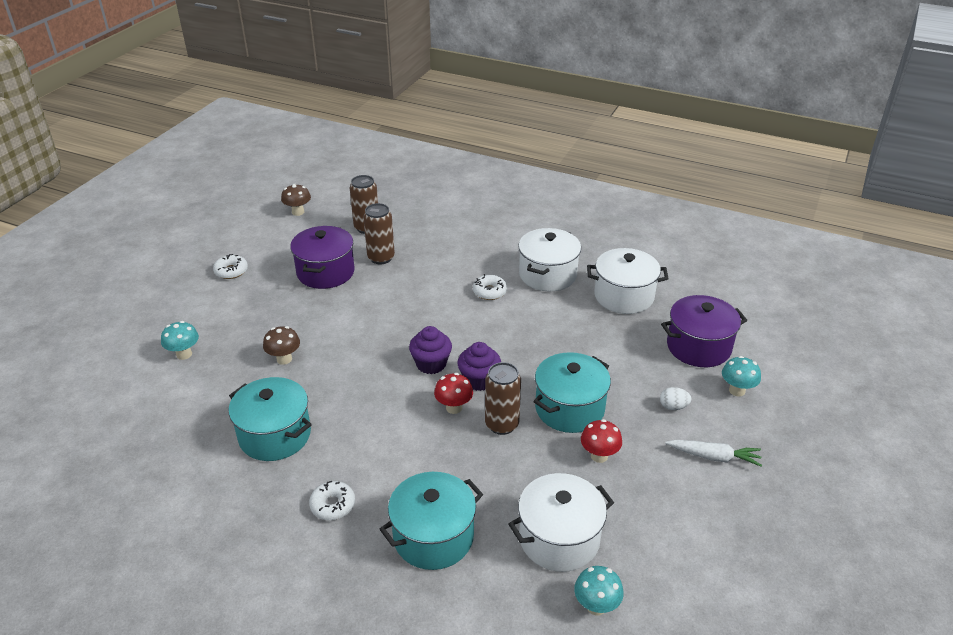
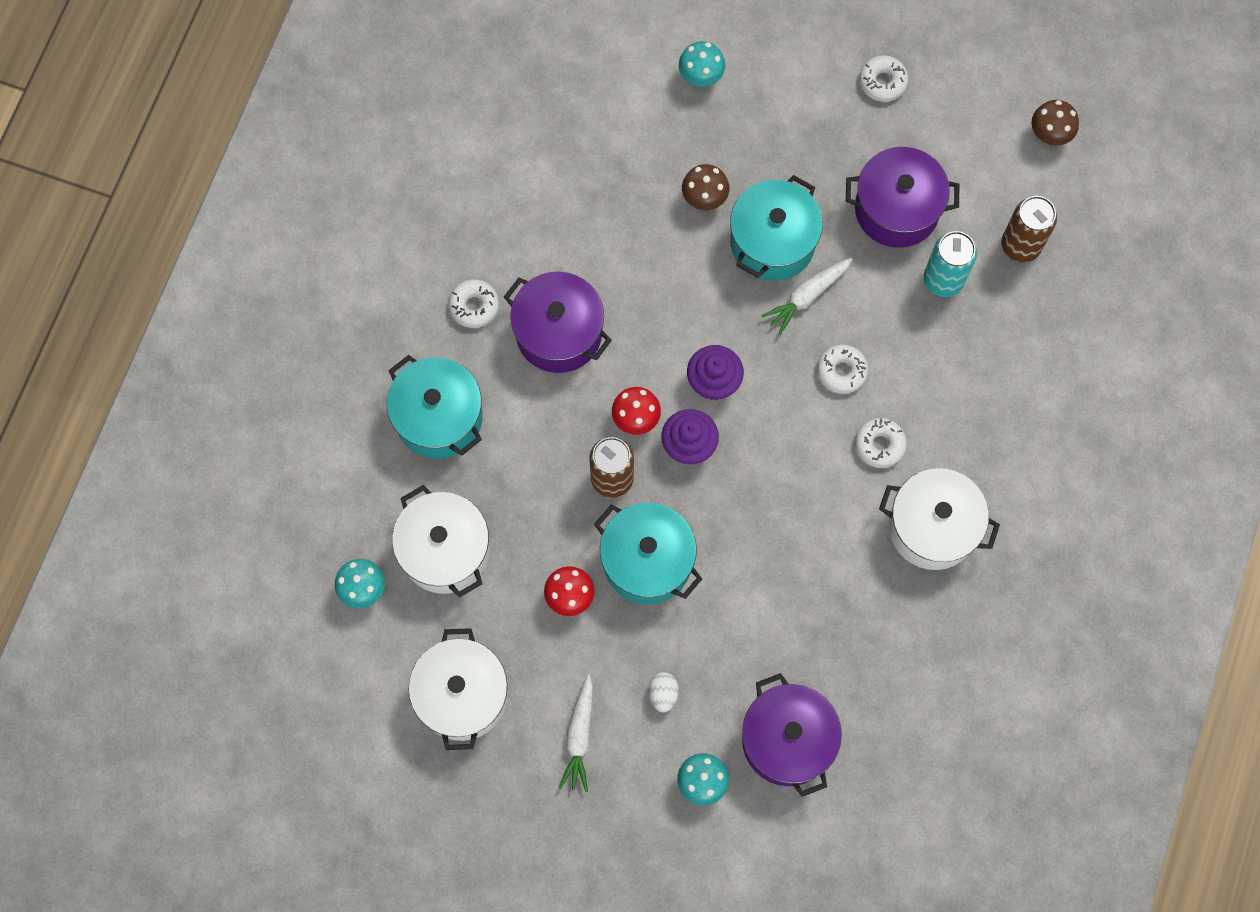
camera: 85 degrees right, 35 degrees up
turquoise pot [229,377,312,461] -> turquoise pot moved to [730,175,823,281]
brown can [363,203,395,264] -> turquoise can [924,231,977,297]
white pot [587,248,669,314] -> white pot moved to [409,628,508,750]
none -> purple pot [504,272,612,373]
none -> white carrot [762,257,853,335]
none -> white donut [817,344,868,394]

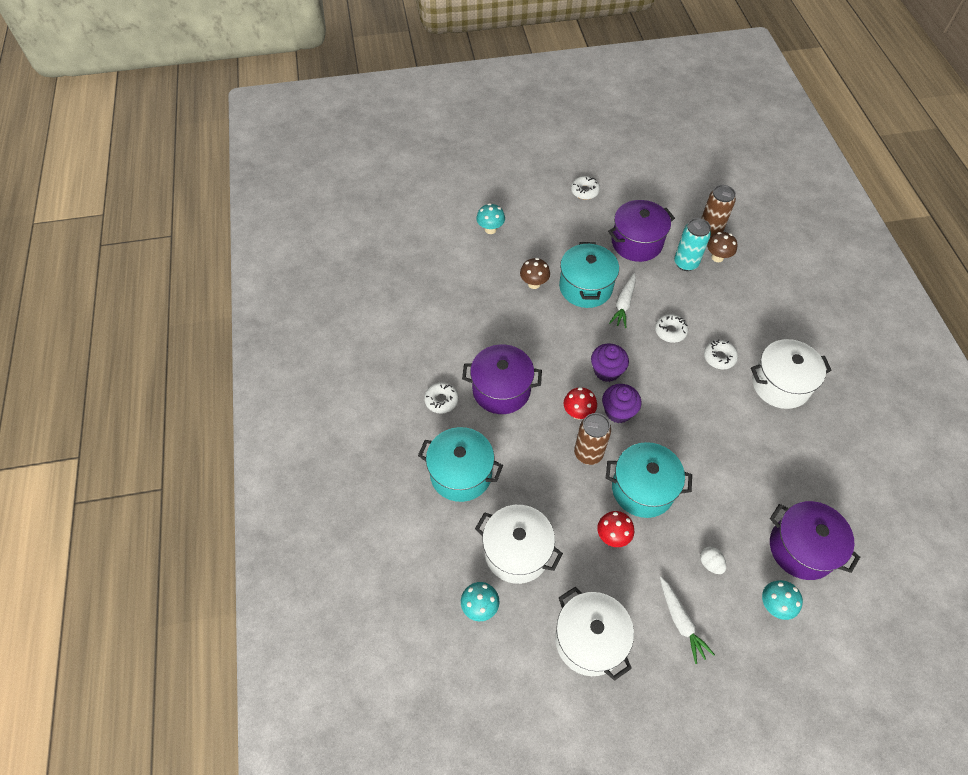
camera: 30 degrees left, 15 degrees down
brown mushroom [1031,100,1079,146] -> brown mushroom moved to [707,232,737,262]

